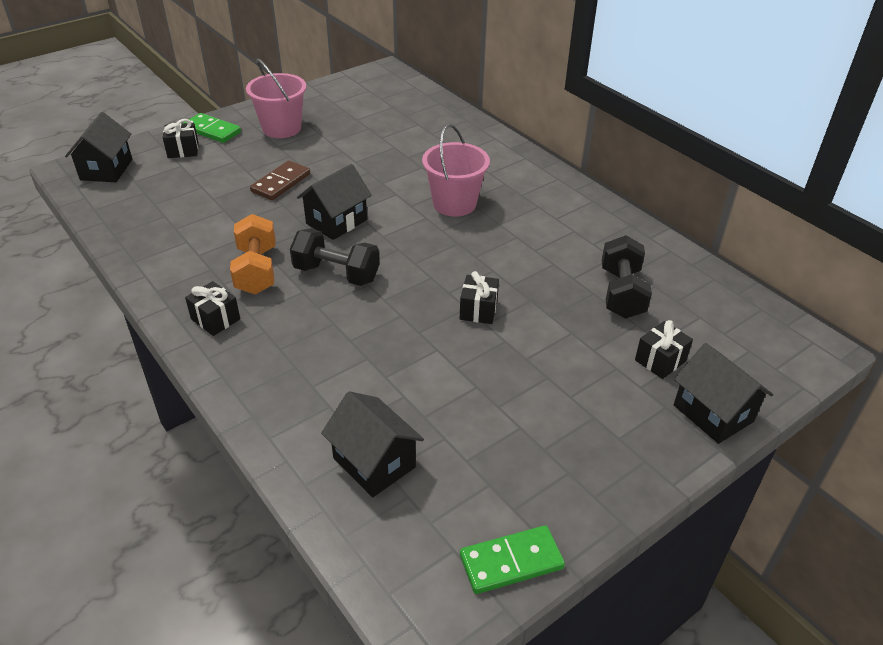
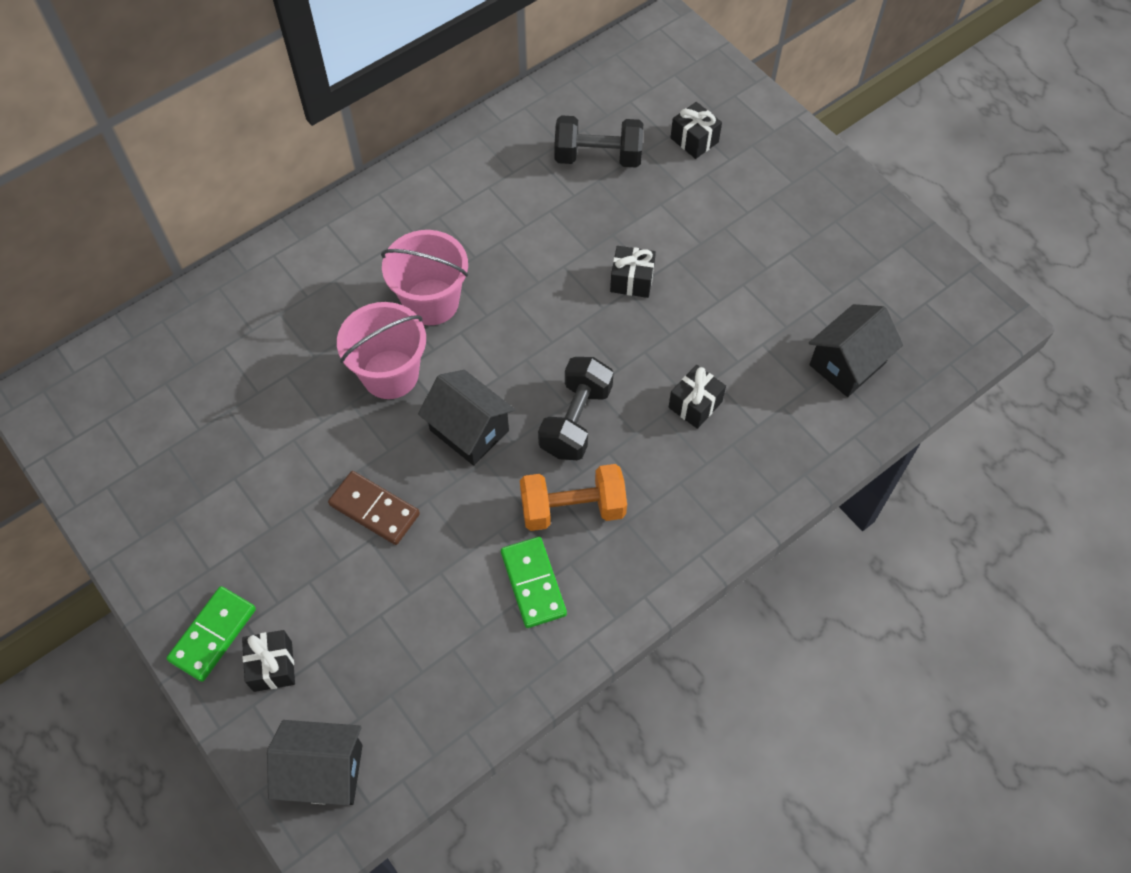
camera: 90 degrees left, 20 degrees up
black gift [185,281,240,336] -> black gift moved to [668,365,726,429]
pink bucket [246,59,306,138] -> pink bucket moved to [337,302,426,399]
green domino [460,525,565,594] -> green domino moved to [501,537,567,628]
black house [674,343,773,444] -> none

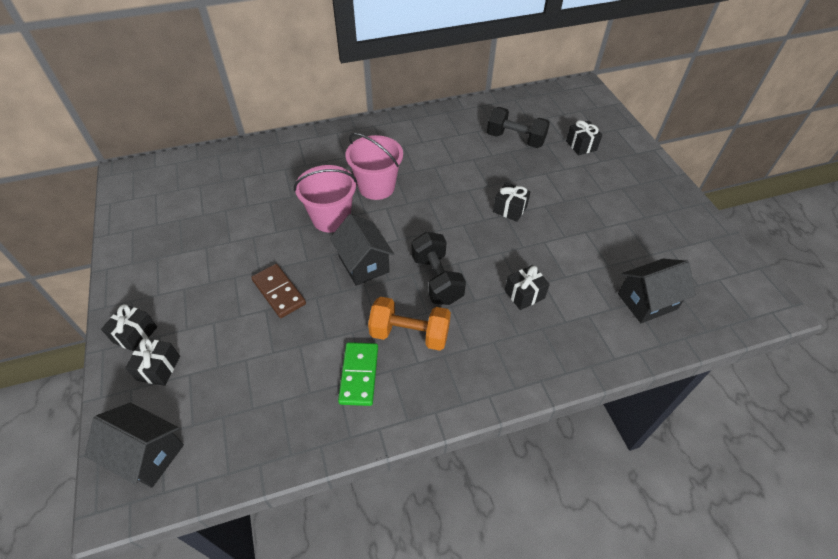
camera: 20 degrees right, 10 degrees down
green domino [166,586,256,682] -> black gift [101,304,157,352]
black dumbbell [538,357,614,460] -> black dumbbell turned 60 degrees counterclockwise [412,232,466,305]

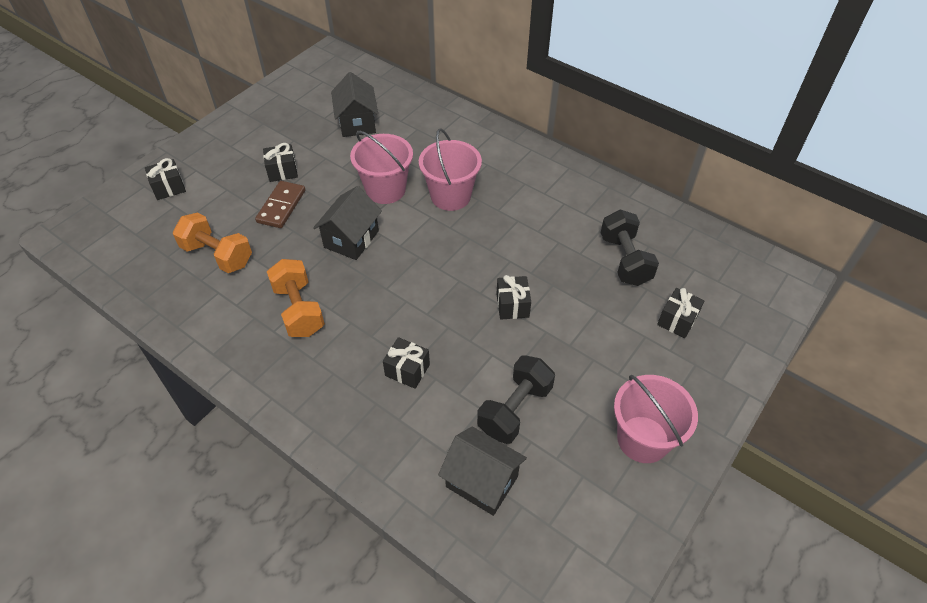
camera: 55 degrees right, 0 degrees up
black house [85,403,184,488] -> black house moved to [331,72,378,137]
black gift [101,304,157,352] -> black gift moved to [263,143,298,182]
green domino [338,342,378,406] -> none
black dumbbell [412,232,466,305] -> black dumbbell moved to [477,355,555,444]
none -> orange dumbbell [173,212,252,273]
none -> pink bucket [614,375,698,463]

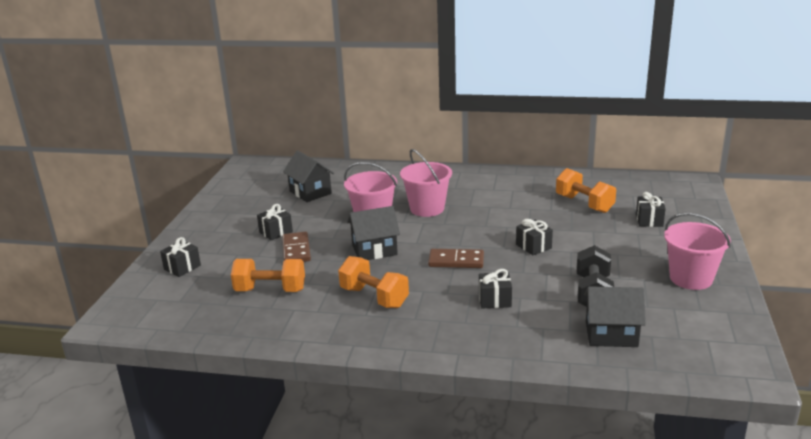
camera: 25 degrees left, 25 degrees down
black house [313,186,382,260] -> black house turned 75 degrees clockwise [347,206,400,260]
black dumbbell [601,210,659,286] -> orange dumbbell [556,168,616,213]
none -> brown domino [428,249,484,268]

